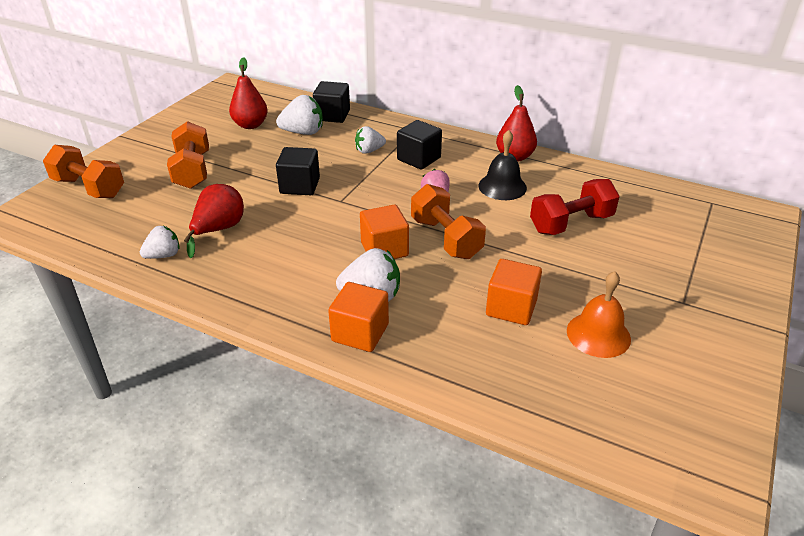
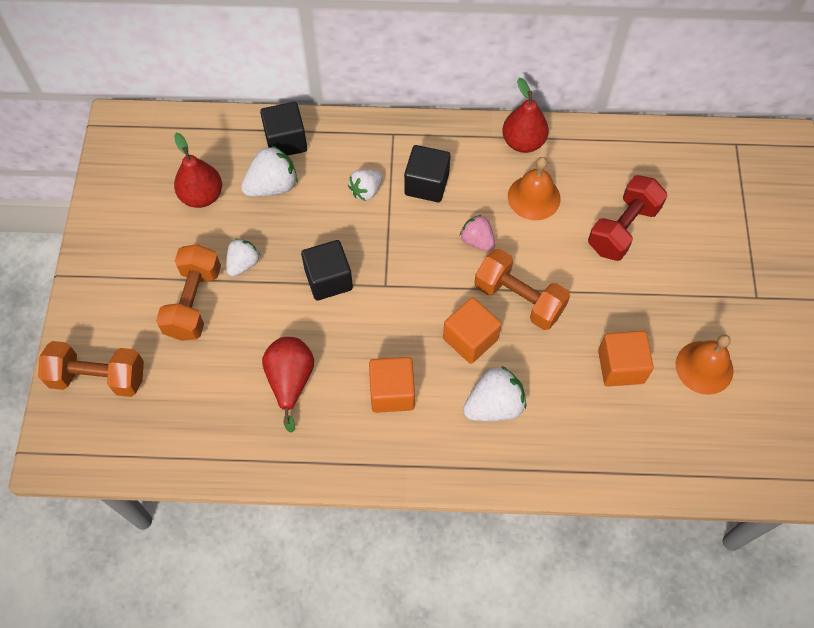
camera: 25 degrees left, 25 degrees up
white strawberry [140,226,179,259] -> white strawberry moved to [226,238,260,276]
orange dumbbell [167,121,209,189] -> orange dumbbell turned 45 degrees clockwise [156,244,221,341]
orange cube [328,282,389,352] -> orange cube moved to [369,357,415,413]
black bell [478,130,527,200] -> orange bell [508,157,560,220]

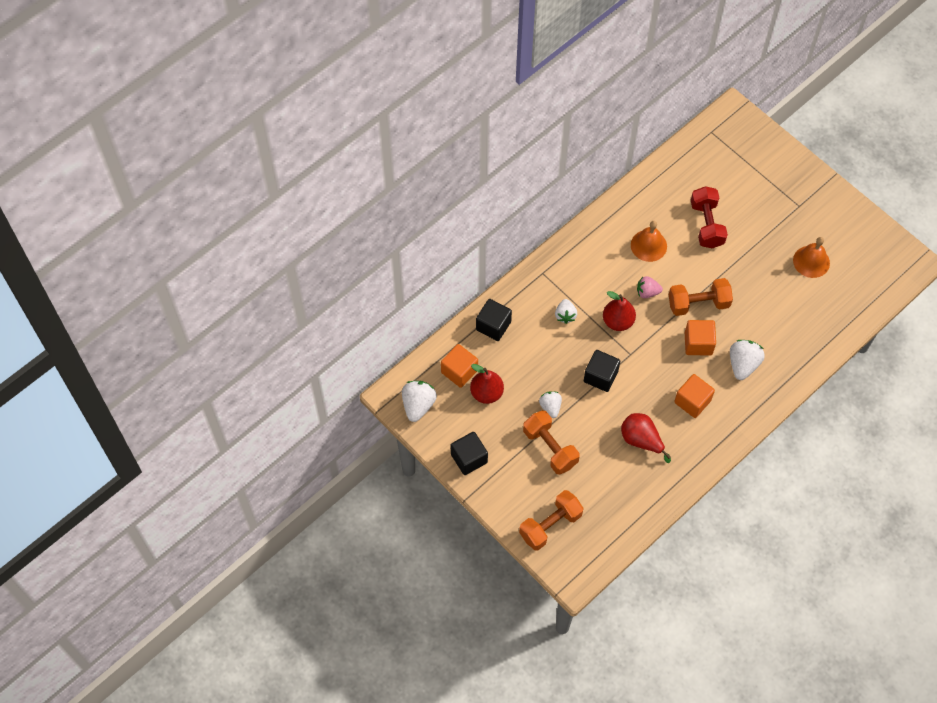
camera: 45 degrees left, 0 degrees up
white strawberry [241,145,298,197] -> white strawberry moved to [402,381,437,422]
black cube [404,145,450,202] -> black cube moved to [451,432,488,475]
red pear [502,78,549,153] -> red pear moved to [603,291,636,331]
orange cube [598,331,654,387] -> orange cube moved to [441,344,478,388]

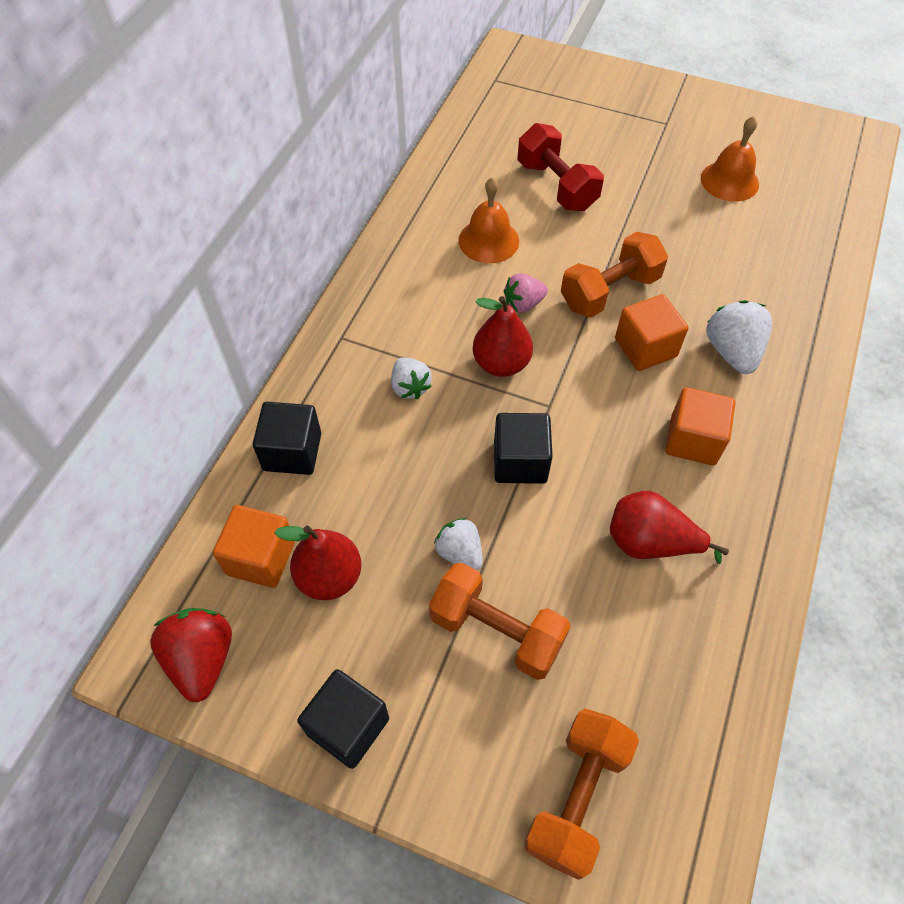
camera: 25 degrees left, 5 degrees down
white strawberry [402,381,437,422] -> red strawberry [150,608,232,702]

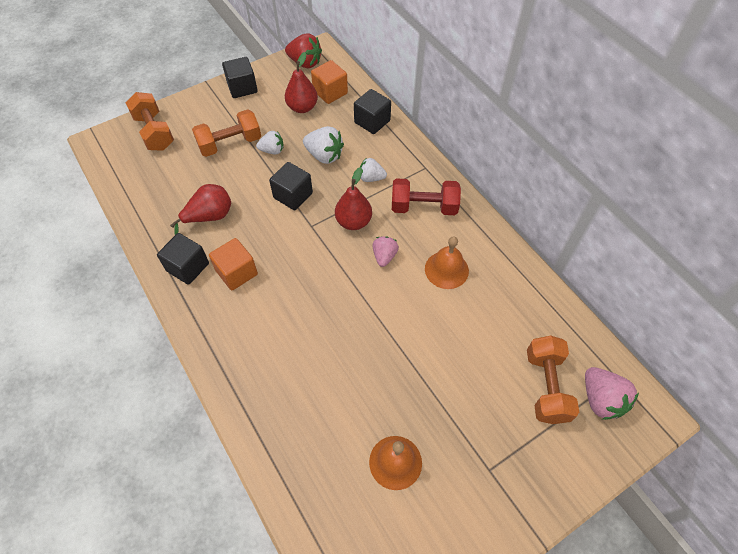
camera: 125 degrees right, 0 degrees up
red dumbbell [518,123,604,211] -> red dumbbell moved to [392,178,461,215]
orange dumbbell [561,232,668,318] -> orange dumbbell moved to [527,336,579,424]
orange cube [615,294,688,371] -> none
white strawberry [706,300,772,374] -> white strawberry moved to [303,126,344,164]
none -> black cube [157,233,209,285]
none -> pink strawberry [585,367,639,420]

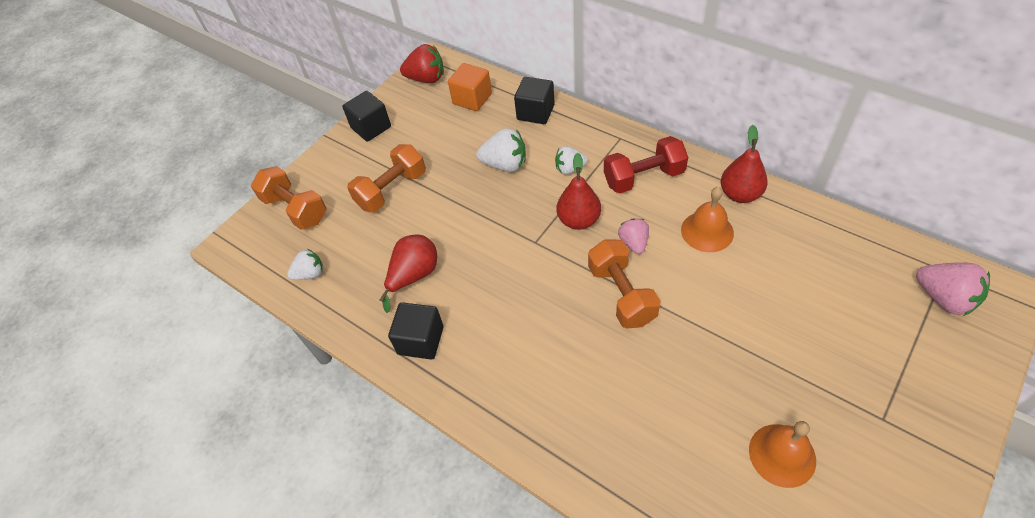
camera: 15 degrees left, 5 degrees down
orange cube [209,238,258,290] -> none
white strawberry [256,131,284,154] -> white strawberry moved to [287,249,323,280]
black cube [269,162,313,210] -> none
red pear [285,52,318,113] -> red pear moved to [721,125,768,203]
orange dumbbell [527,336,579,424] -> orange dumbbell moved to [588,240,660,329]

